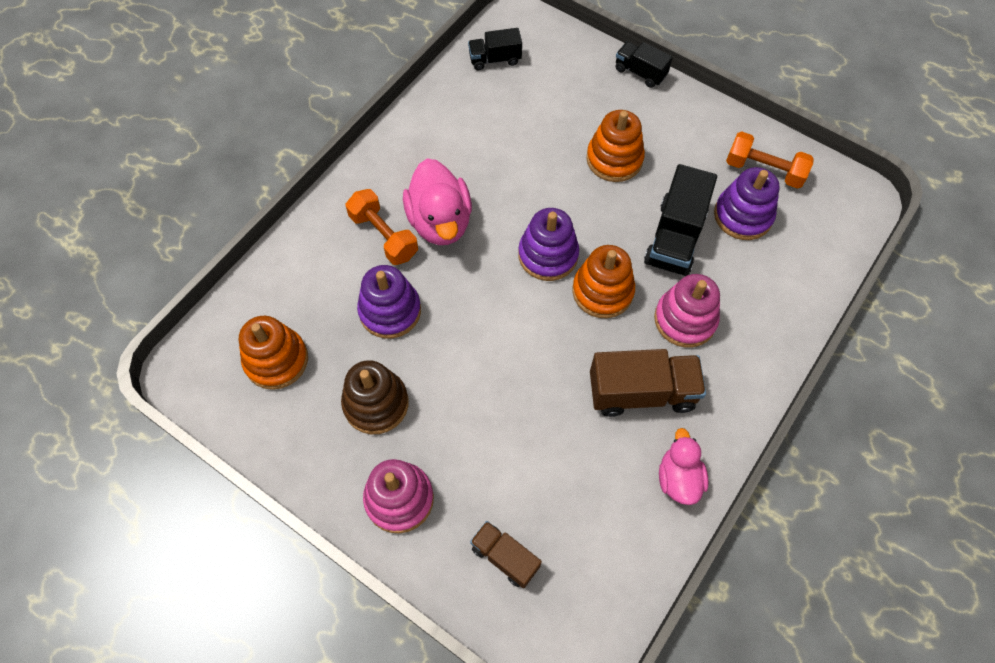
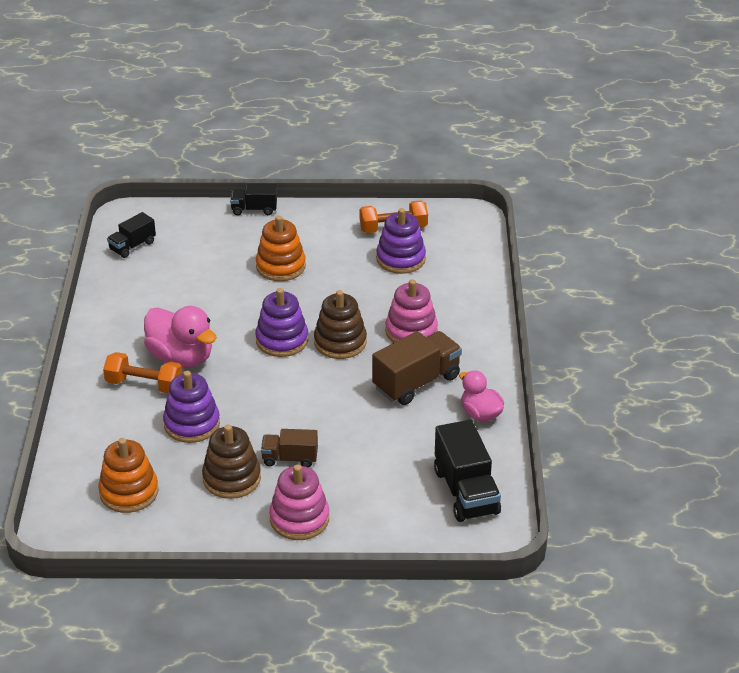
camera: 35 degrees left, 25 degrees down
brown truck [470,521,542,588] -> brown truck moved to [261,429,318,468]
orange stacking toy [572,245,635,318] -> brown stacking toy [314,290,367,359]
black truck [644,164,717,276] -> black truck moved to [434,420,501,522]

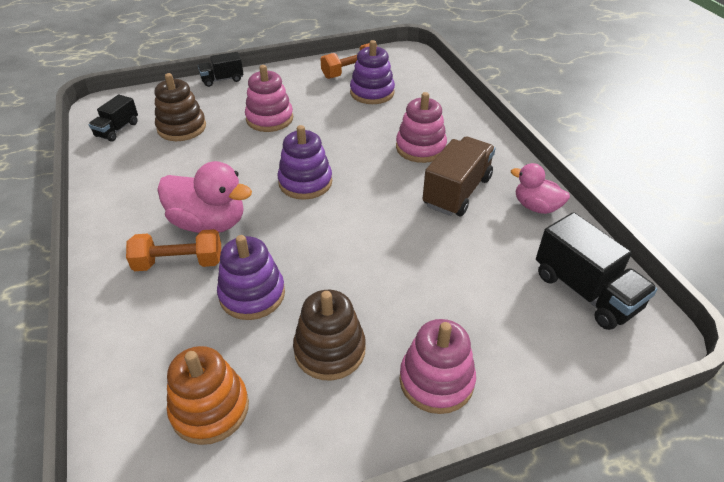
camera: 20 degrees left, 5 degrees up
orange stacking toy [256,216,306,281] -> pink stacking toy [245,65,293,132]
brown truck [261,429,318,468] -> none
brown stacking toy [314,290,367,359] -> brown stacking toy moved to [155,73,206,141]

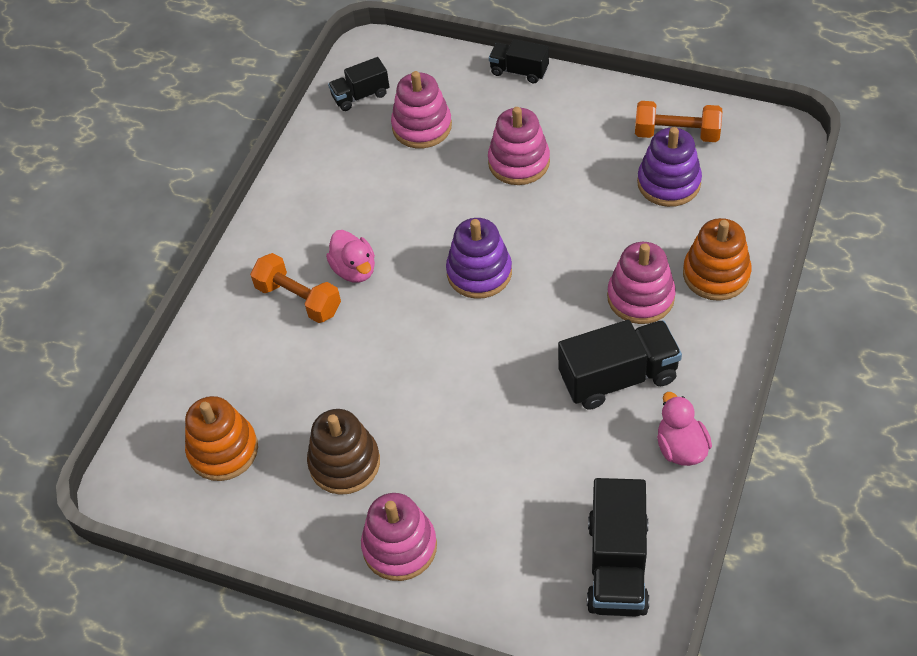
camera: 45 degrees right, 10 degrees up
brown stacking toy [155,73,206,141] -> pink stacking toy [391,71,452,148]
pink duck [157,161,252,233] -> pink duck [326,230,375,283], size x0.62
purple stacking toy [217,235,285,320] -> none
brown truck [423,137,496,216] -> black truck [558,320,682,410]
none -> orange stacking toy [683,218,752,301]

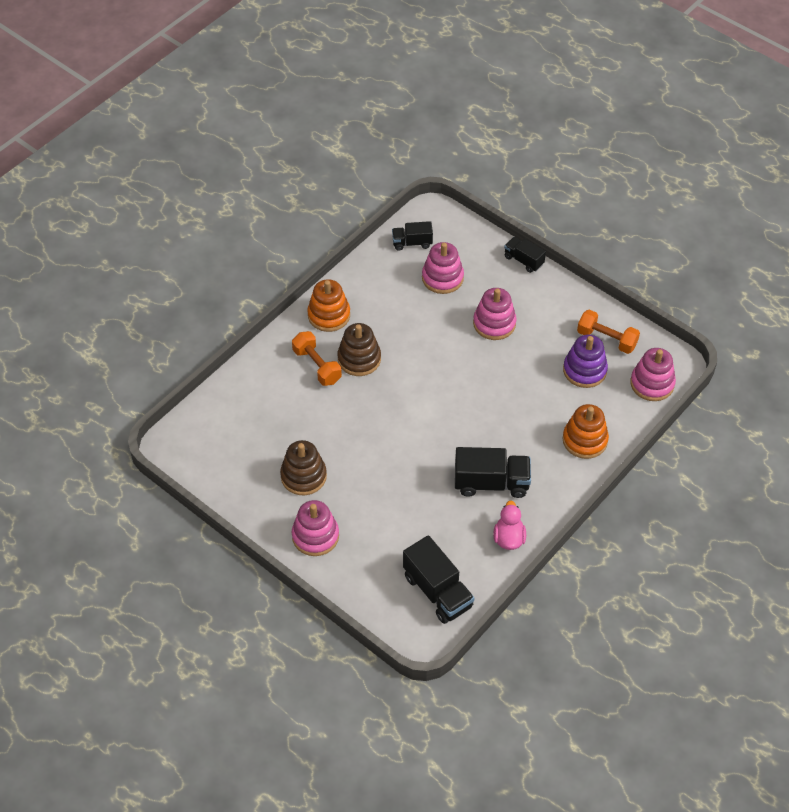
camera: 15 degrees right, 0 degrees up
orange stacking toy [185,396,258,481] -> orange stacking toy moved to [307,279,350,332]
pink duck [326,230,375,283] -> brown stacking toy [337,323,381,376]
purple stacking toy [446,218,512,299] -> none
black truck [587,478,649,617] -> black truck turned 60 degrees counterclockwise [403,535,474,624]
pink stacking toy [607,242,676,324] -> pink stacking toy moved to [630,348,676,401]

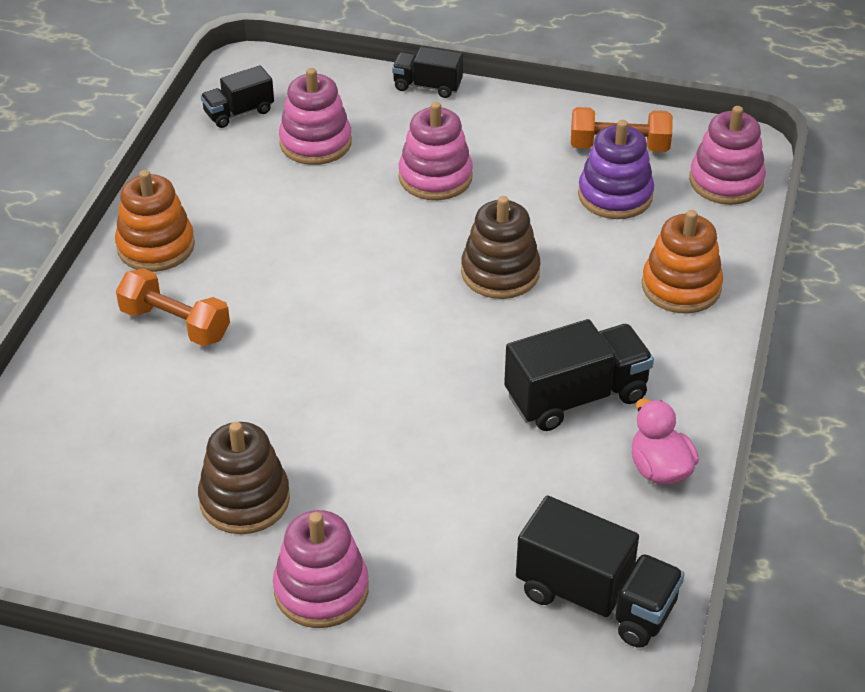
camera: 25 degrees left, 10 degrees down
brown stacking toy [337,323,381,376] -> brown stacking toy moved to [461,196,541,299]

